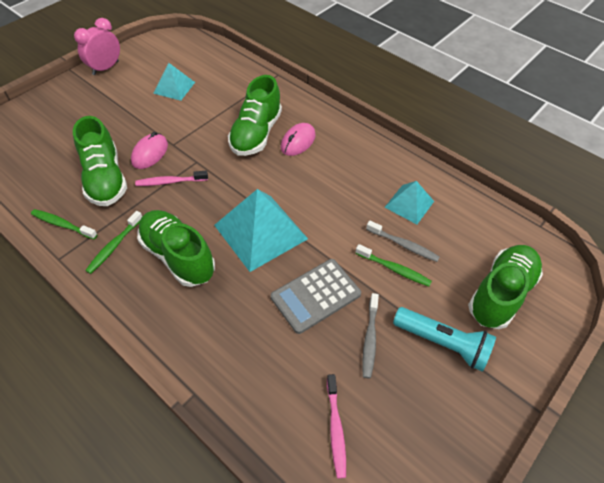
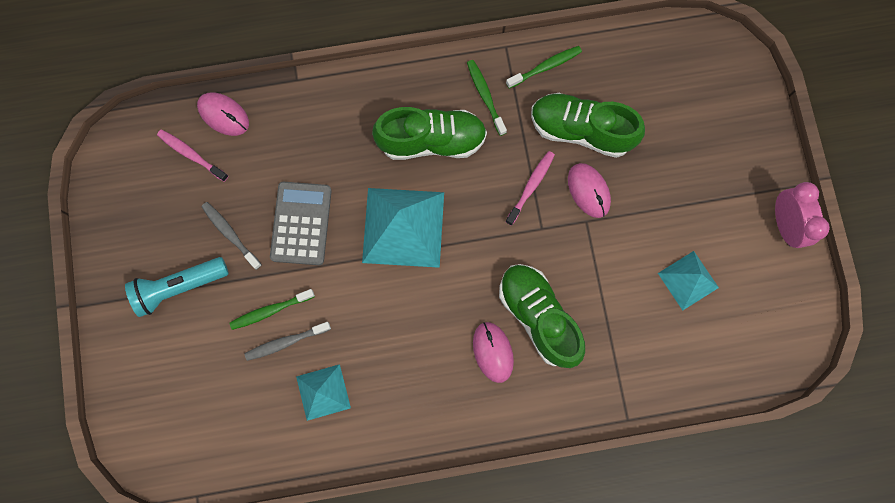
camera: 130 degrees right, 25 degrees up
green shoe [468,245,543,329] -> none
none -> pink mouse [197,92,249,136]

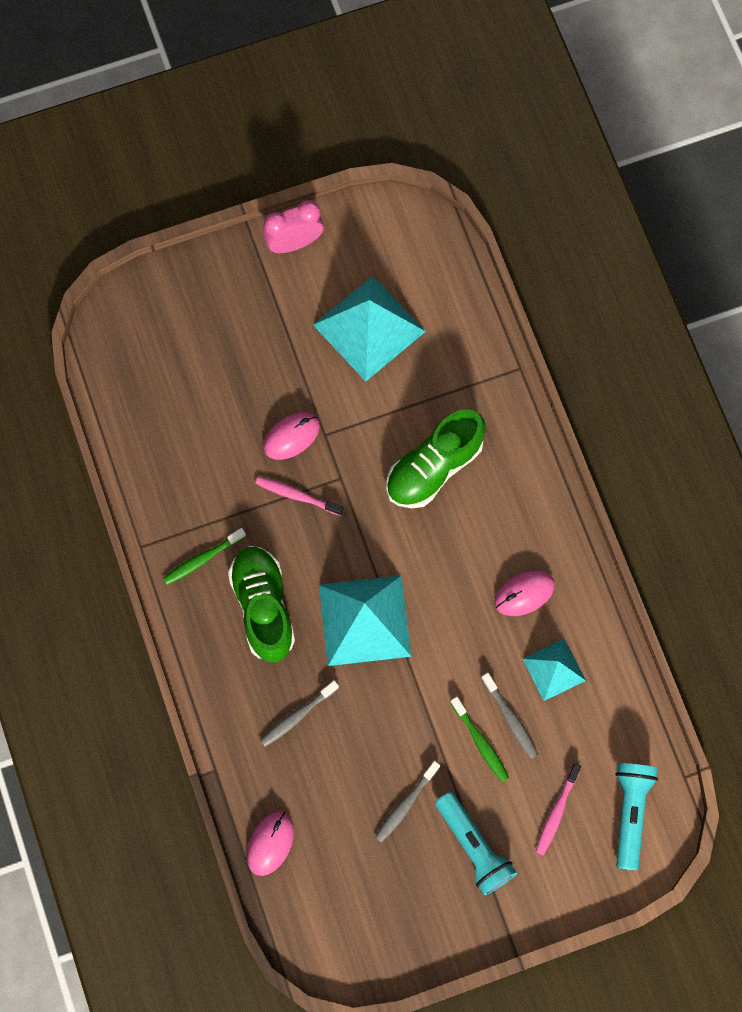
camera: 100 degrees left, 5 degrees down
pink toothbrush [157,129,228,182] -> pink toothbrush moved to [535,763,581,855]
grey calculator [270,182,332,265] -> none
pink mouse [473,322,514,383] -> pink mouse moved to [495,571,555,616]
green toothbrush [506,46,582,89] -> none
green shoe [531,93,645,158] -> none
turquoise pyramid [658,251,719,311] -> turquoise pyramid [313,276,426,381], size x1.77
none -> grey toothbrush [260,680,339,747]
none -> turquoise flashlight [615,763,658,871]

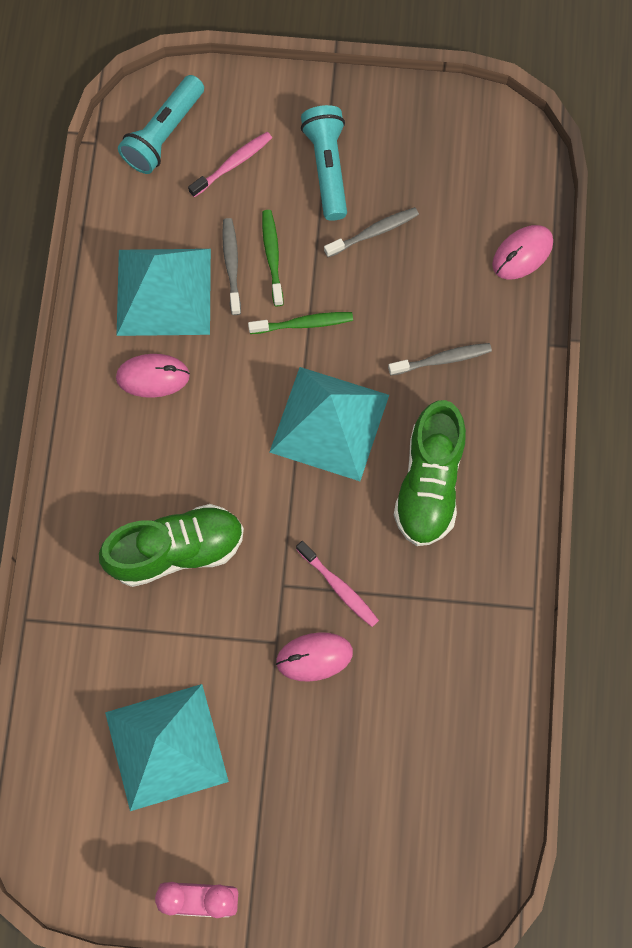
camera: 155 degrees left, 0 degrees up
green toothbrush [163,528,246,585] -> green toothbrush moved to [248,312,353,334]
turquoise pyramid [522,639,586,701] -> turquoise pyramid [117,249,211,336], size x1.77

